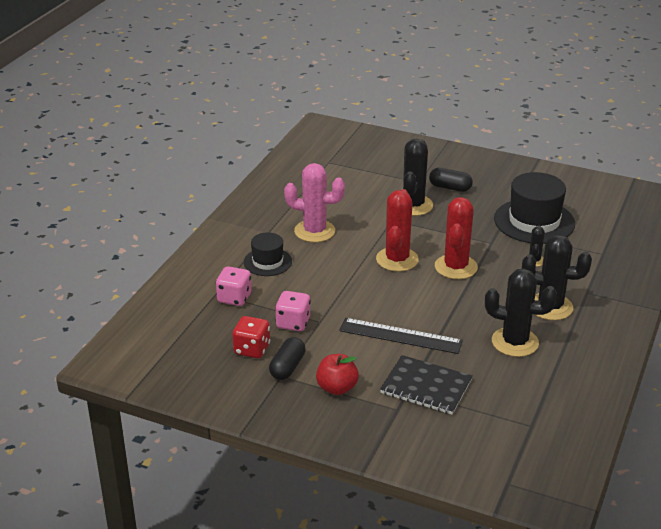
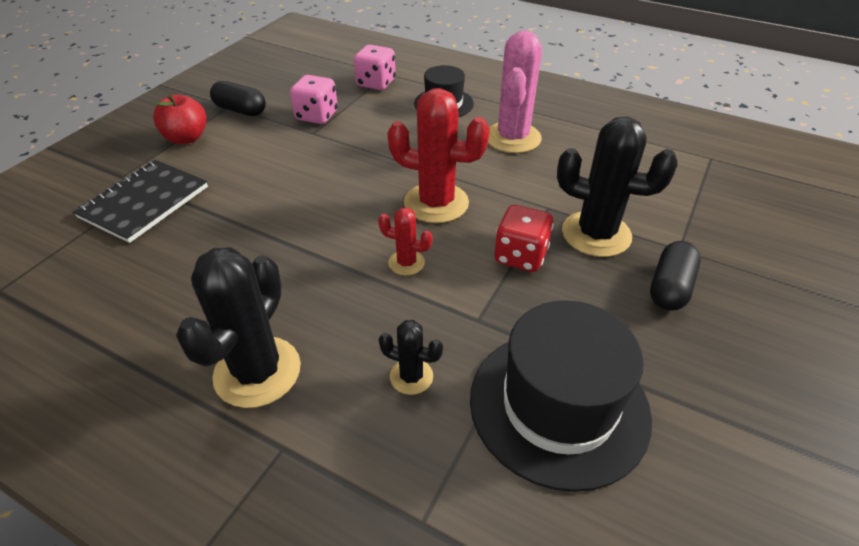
camera: 95 degrees right, 10 degrees up
red dice [232,316,270,358] -> red dice moved to [494,205,554,272]
black ruler [339,318,463,354] -> none
red cactus [435,197,478,279] -> red cactus [378,207,432,276], size x0.50
black cactus [485,269,557,357] -> none

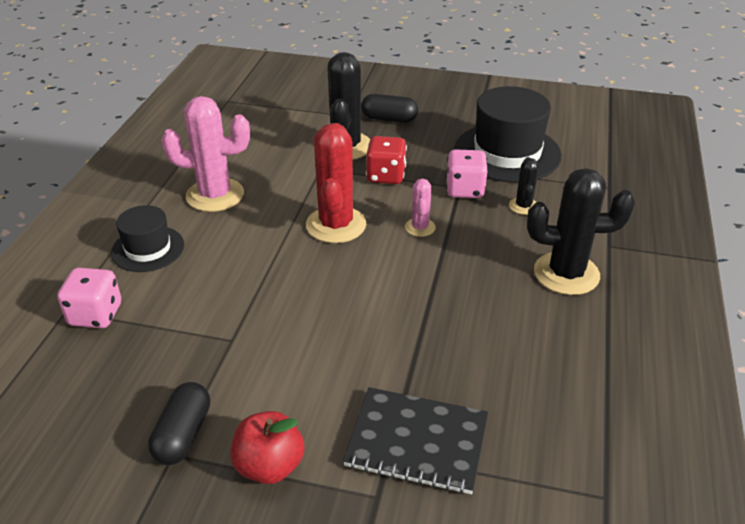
camera: 105 degrees left, 5 degrees down
pink dice [290,75,338,124] -> pink dice moved to [446,149,487,198]
red cactus [378,207,432,276] -> pink cactus [405,179,436,237]

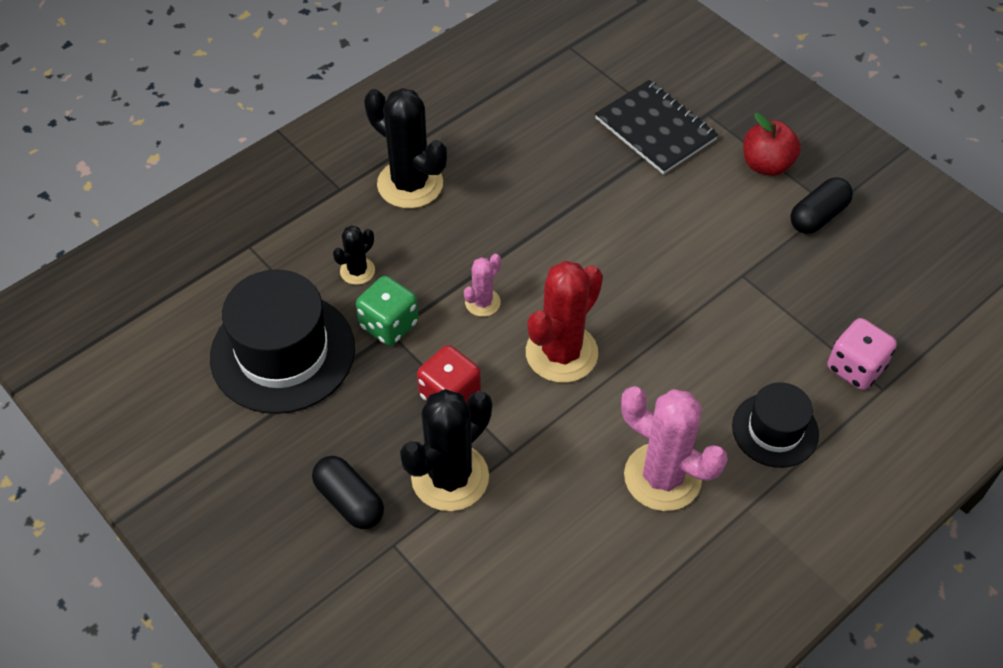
camera: 145 degrees left, 15 degrees up
pink dice [446,149,487,198] -> green dice [356,276,419,346]

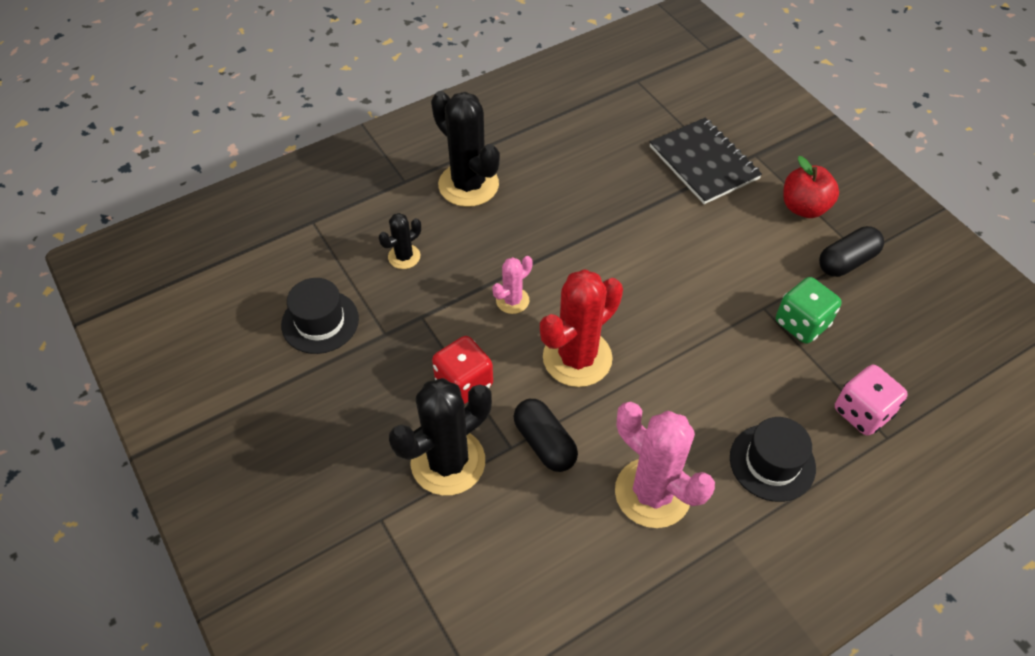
camera: 10 degrees right, 0 degrees up
black hat [210,270,355,414] -> black hat [281,278,359,354], size x0.57
black capsule [312,456,384,529] -> black capsule moved to [514,399,578,472]
green dice [356,276,419,346] -> green dice moved to [776,277,841,344]

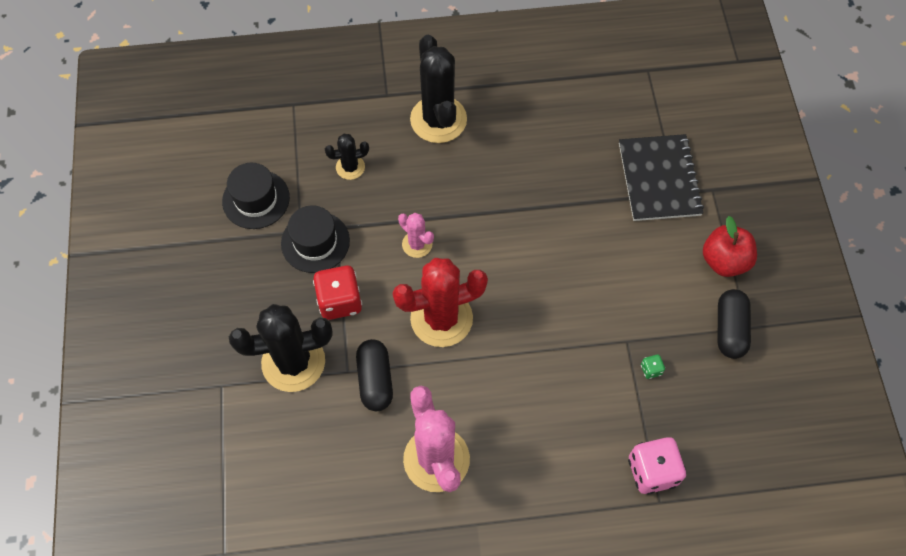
camera: 25 degrees right, 10 degrees up
pink cactus [492,256,533,314] -> pink cactus turned 60 degrees clockwise [398,213,434,258]
black hat [730,417,816,502] -> black hat moved to [281,205,350,273]
green dice [776,277,841,344] -> green dice [641,354,665,379], size x0.44
black capsule [819,226,884,277] -> black capsule turned 75 degrees counterclockwise [718,289,751,359]

